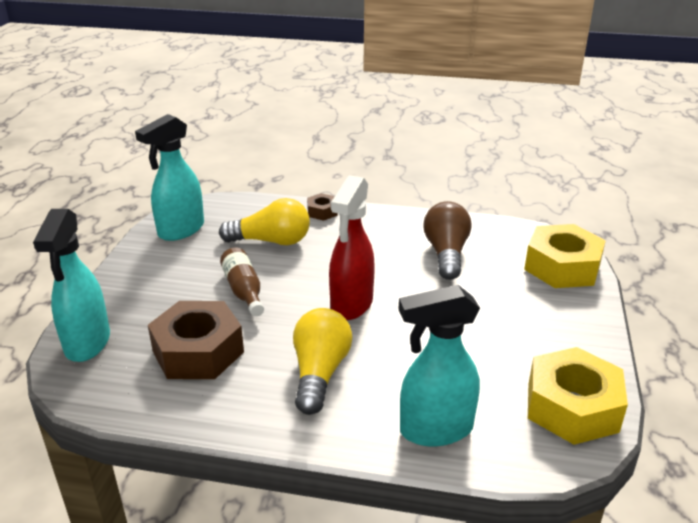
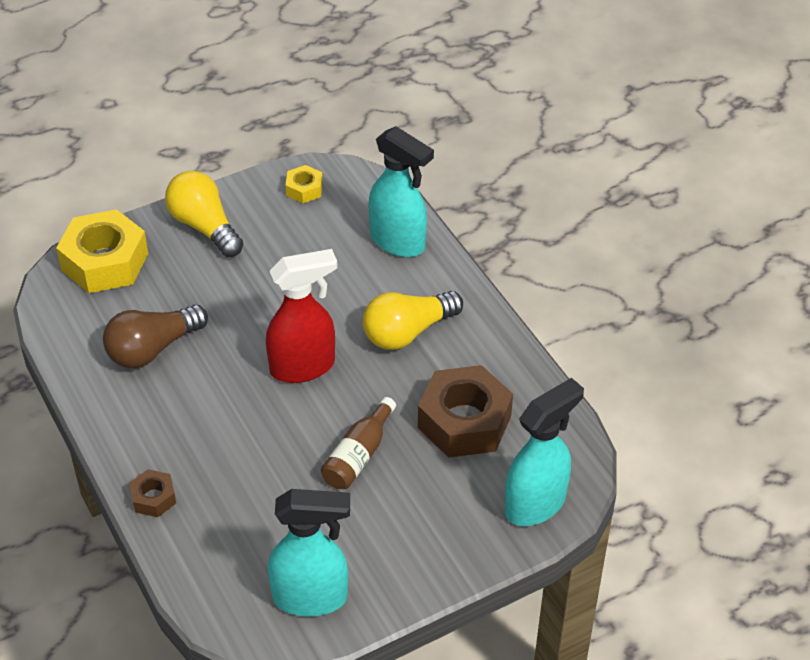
camera: 130 degrees left, 15 degrees up
yellow light bulb [219,198,310,245] -> yellow light bulb moved to [165,171,243,257]
yellow nut [528,347,628,445] -> yellow nut [286,165,323,203], size x0.48

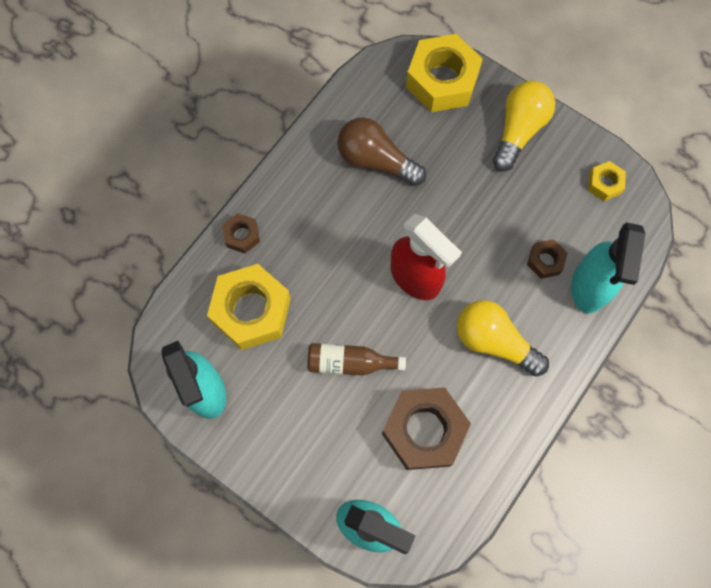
camera: 65 degrees right, 25 degrees up
none -> yellow nut [207,264,291,350]
none -> brown nut [527,239,568,279]

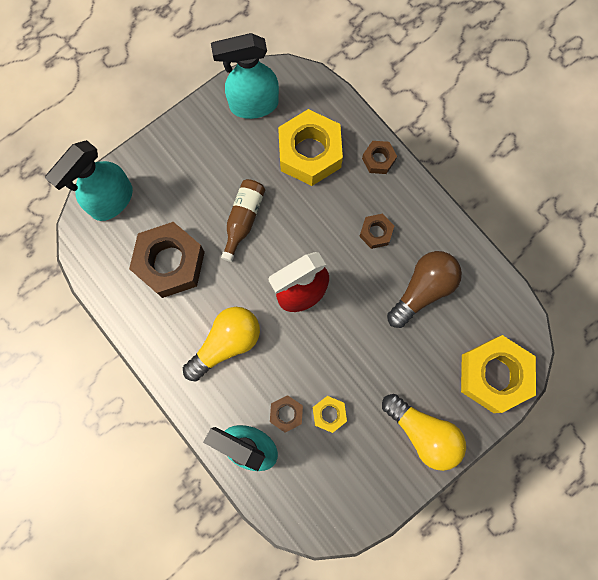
camera: 105 degrees right, 5 degrees up
yellow nut [588,161,626,201] -> yellow nut moved to [313,396,347,433]
none -> brown nut [359,214,394,249]

